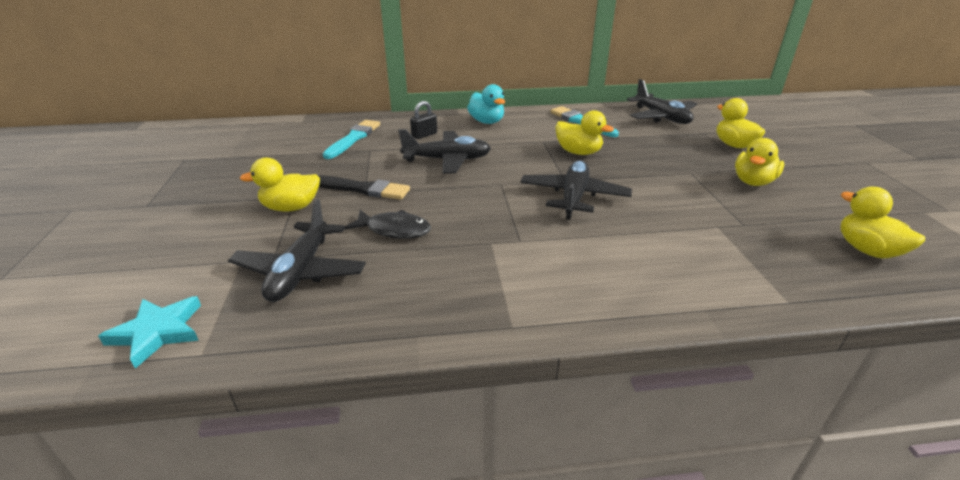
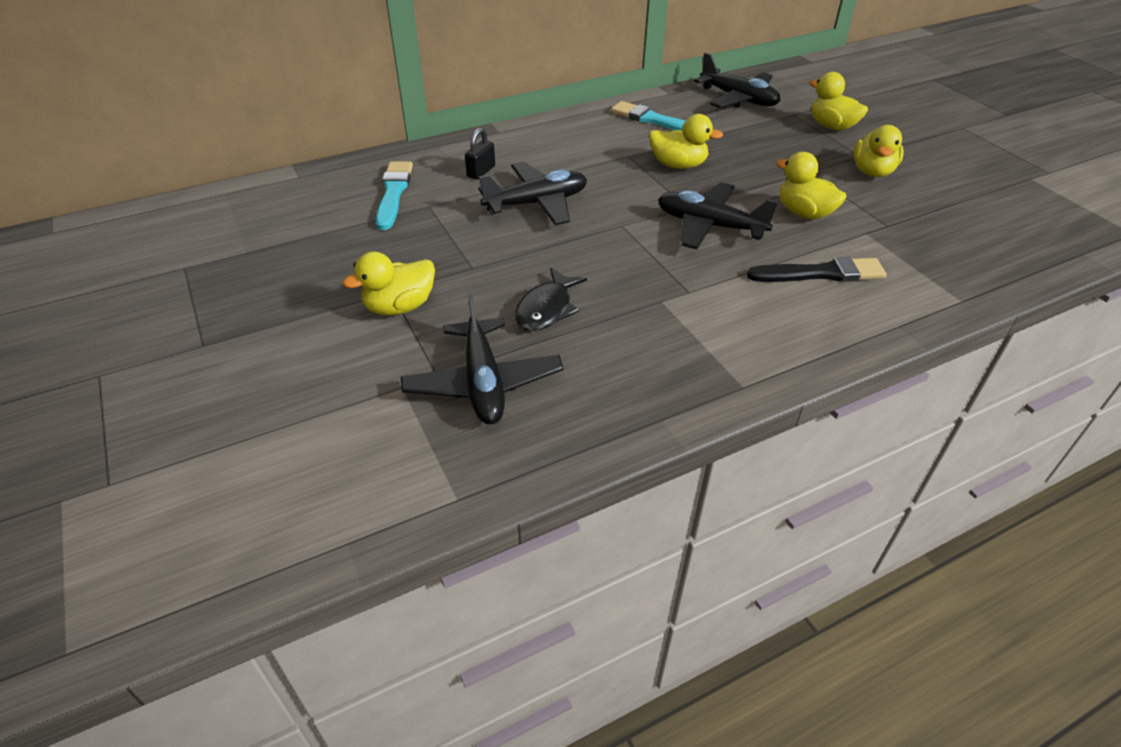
camera: 20 degrees left, 10 degrees up
turquoise star [98,296,201,369] -> none
black brush [318,175,410,200] -> black brush moved to [747,257,886,282]
black fish [344,210,431,239] -> black fish turned 120 degrees clockwise [515,268,587,331]
turquoise duck [467,84,505,124] -> none
black plane [520,160,632,220] -> black plane turned 60 degrees counterclockwise [658,182,778,249]
yellow duck [841,187,925,258] -> yellow duck moved to [776,152,846,220]

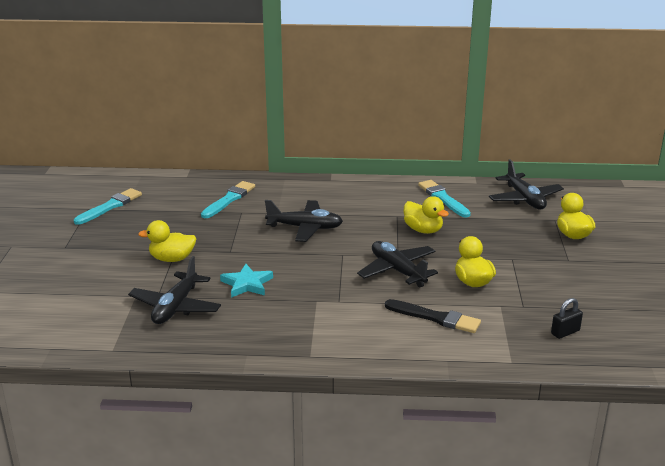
camera: 30 degrees right, 15 degrees down
black padlock [465,128,495,180] -> black padlock moved to [551,298,583,339]
black fish [515,268,587,331] -> turquoise star [220,264,273,298]
yellow duck [853,125,904,177] -> none
none -> turquoise brush [74,188,142,225]

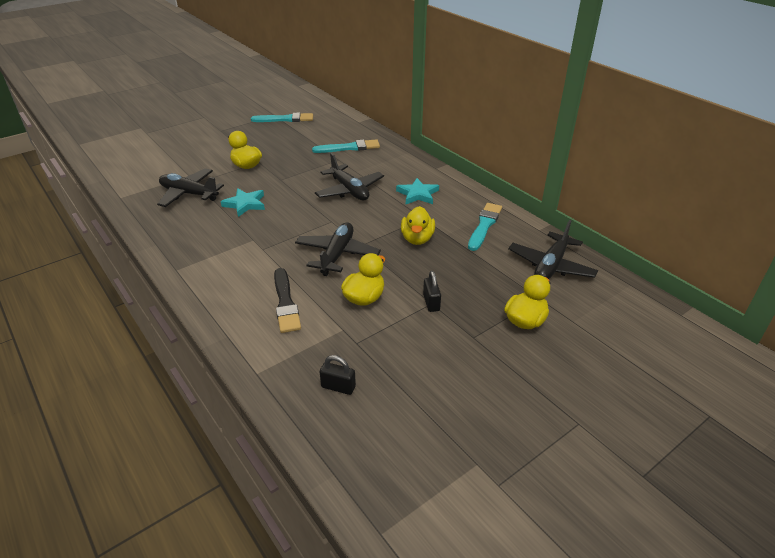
camera: 50 degrees right, 10 degrees up
black plane [128,256,221,324] -> black plane turned 45 degrees clockwise [157,168,224,207]
none -> turquoise star [396,178,439,204]
none -> black padlock [423,271,441,312]

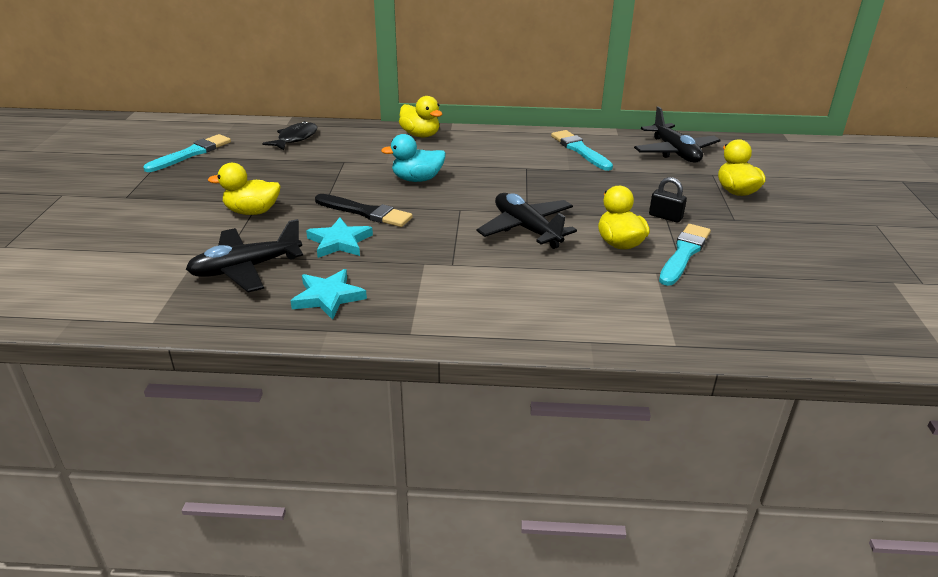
camera: 50 degrees left, 5 degrees down
black brush [274,268,301,333] -> black brush moved to [315,194,413,227]
turquoise brush [312,139,380,153] -> turquoise brush moved to [659,224,711,286]
black plane [315,153,384,200] -> turquoise duck [381,134,446,182]
black padlock [320,355,356,395] -> none
turquoise star [396,178,439,204] -> turquoise star moved to [291,269,367,320]
yellow duck [401,206,435,245] -> yellow duck moved to [399,96,442,137]
none -> black fish [262,121,318,150]

